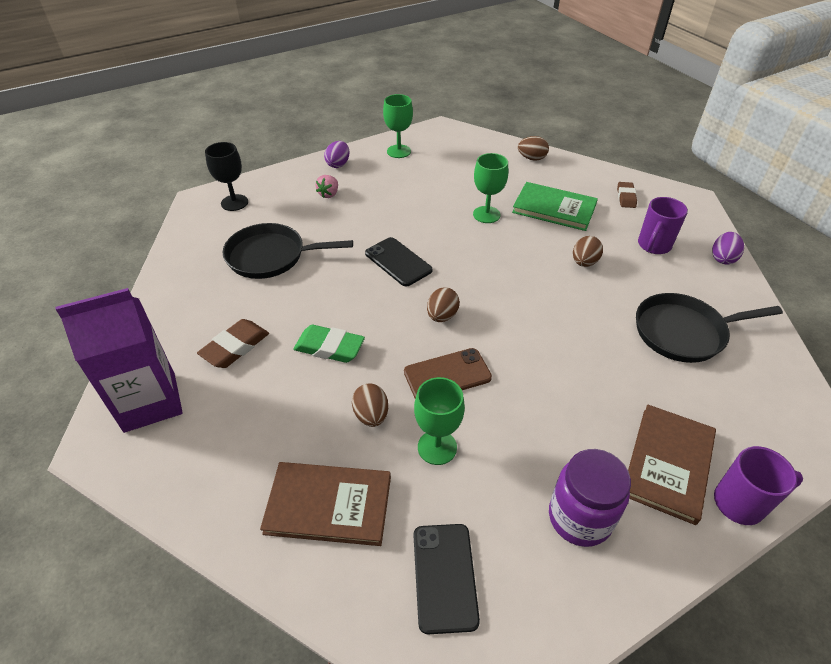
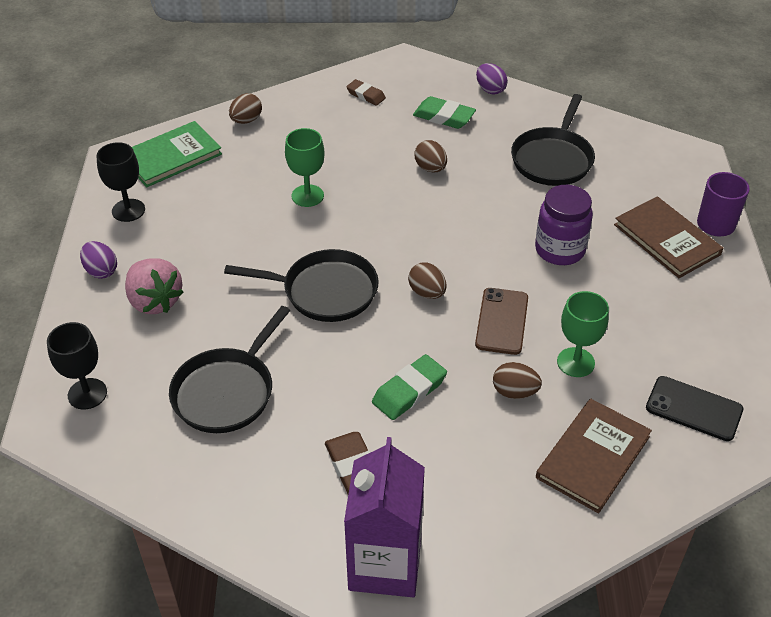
camera: 60 degrees left, 0 degrees up
pink strawberry [316,175,338,198] -> pink strawberry [125,259,183,314], size x1.83
black phone [365,237,432,286] -> black pan [224,249,379,322]
green goblet [383,94,413,158] -> black goblet [96,142,145,222]
green book [512,182,598,231] -> green book moved to [132,121,222,187]
purple jar [549,449,631,547] -> purple jar moved to [535,185,593,265]
purple mug [638,197,688,254] -> green eraser [413,96,476,129]

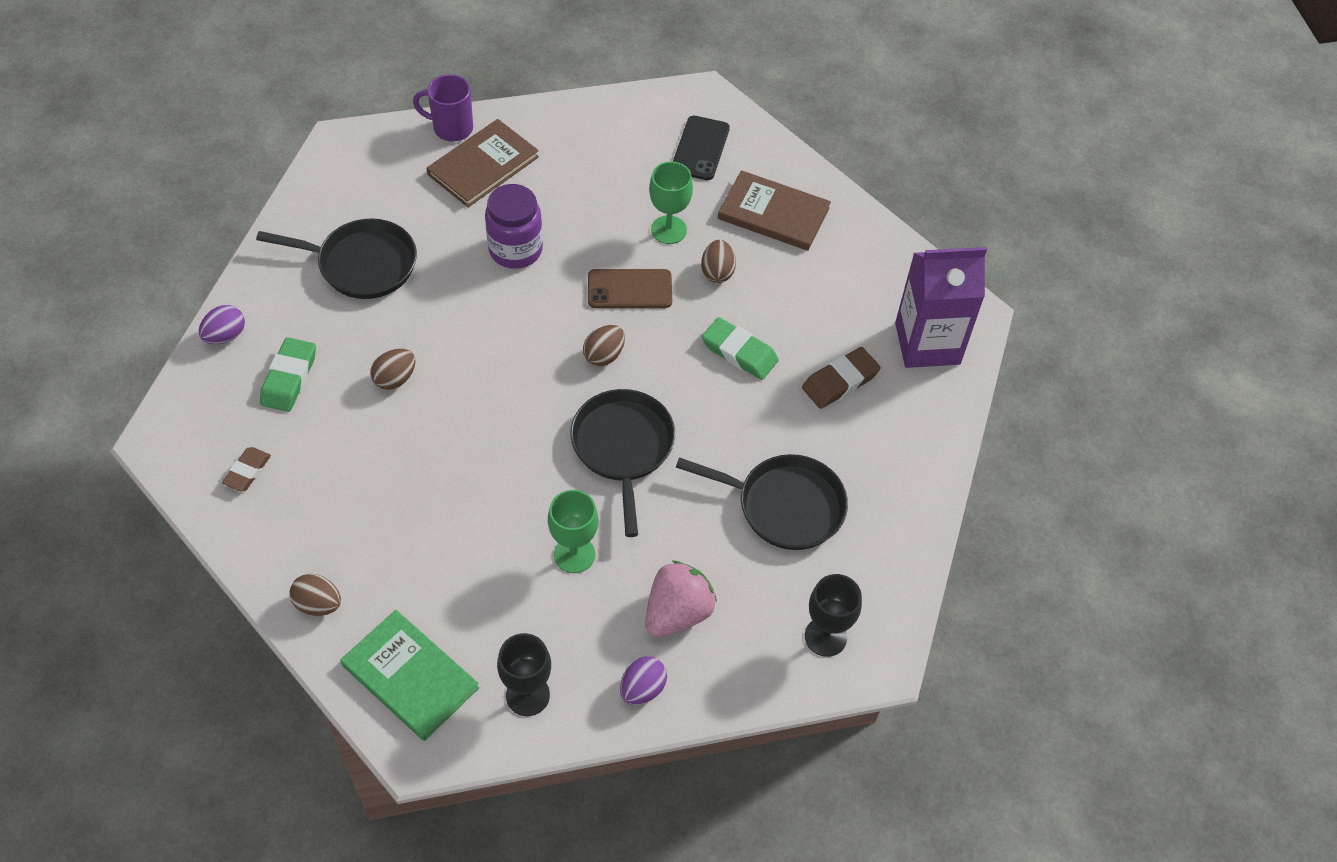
camera: 105 degrees left, 10 degrees up
green goblet [285,128,324,207] -> green goblet moved to [548,490,598,573]

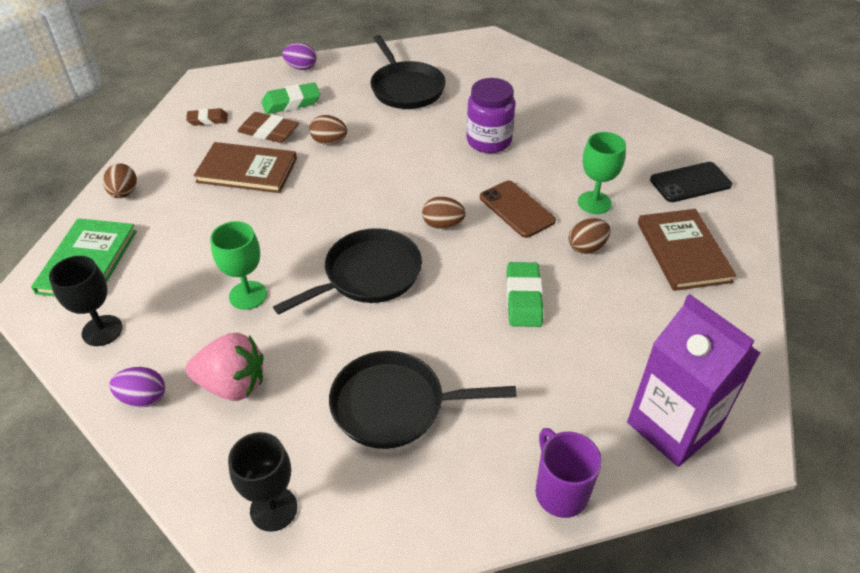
camera: 60 degrees right, 10 degrees down
purple mug [413,74,473,142] -> purple mug moved to [535,428,602,518]
brown book [427,119,539,207] -> brown book moved to [194,142,297,193]
black pan [676,454,848,550] -> black pan turned 105 degrees clockwise [329,351,516,449]
brown eraser [802,347,881,409] -> brown eraser moved to [238,112,299,143]

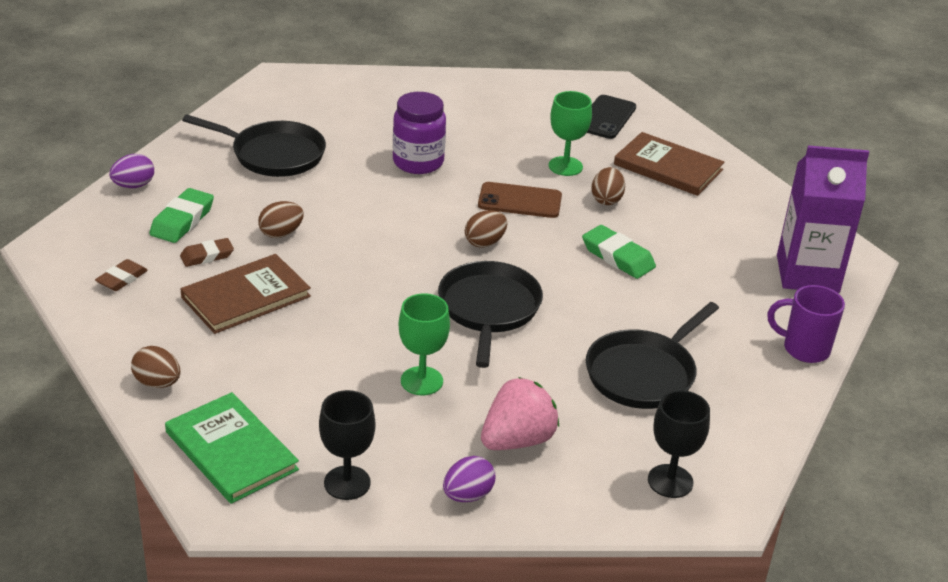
camera: 50 degrees left, 10 degrees down
brown eraser [238,112,299,143] -> brown eraser [180,238,234,267], size x0.66

